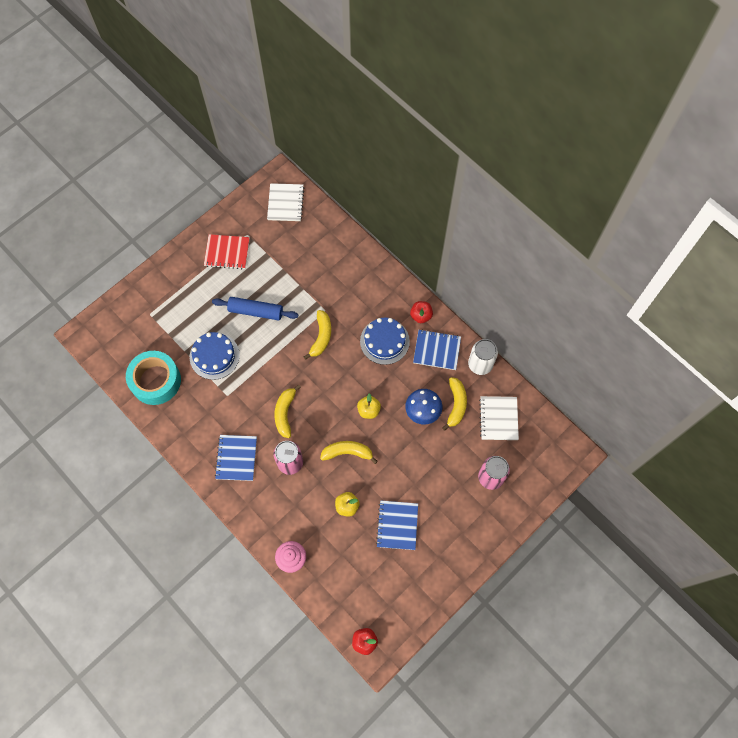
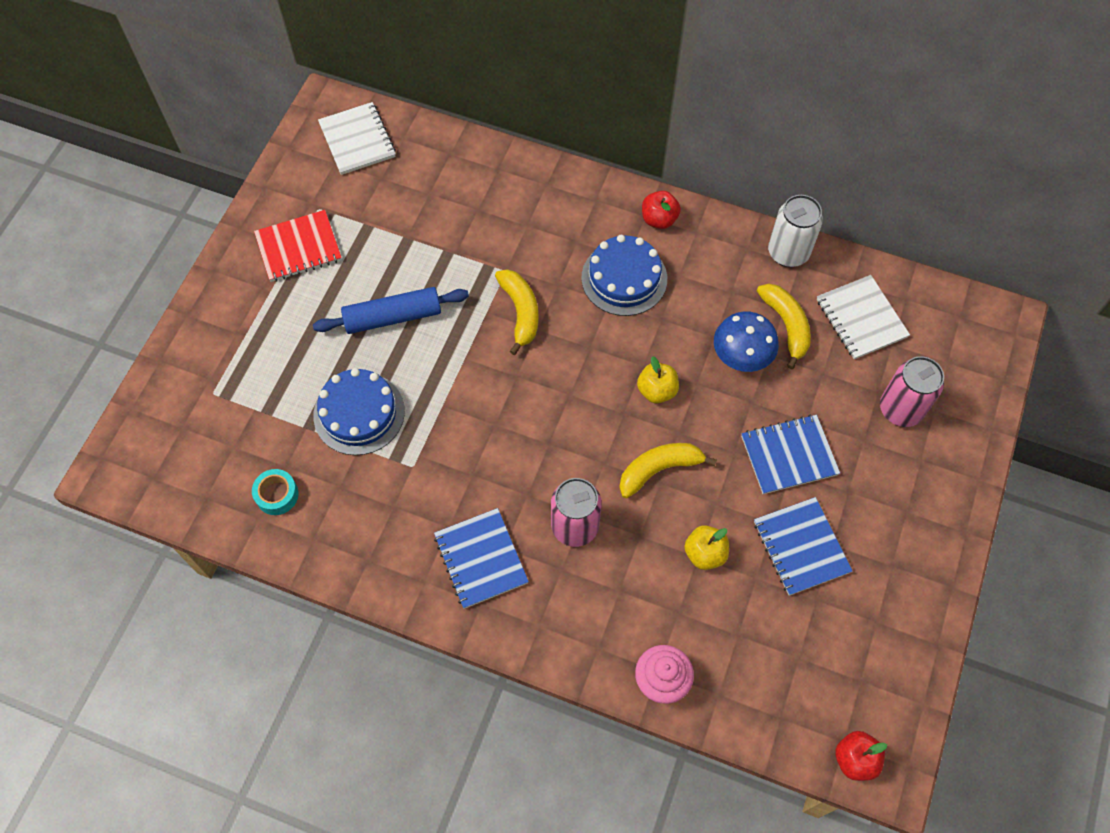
camera: 25 degrees left, 5 degrees down
turquoise tape [126,351,181,405] -> turquoise tape [252,469,299,515], size x0.46
yellow banana [274,384,301,438] -> none
blue notebook [413,329,461,370] -> blue notebook moved to [741,415,840,494]

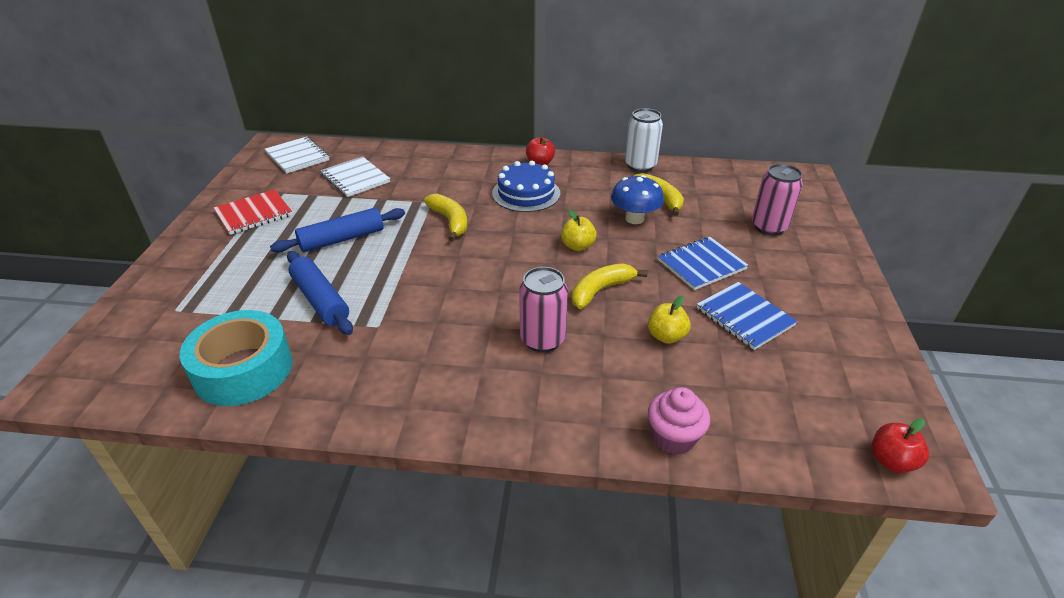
camera: 15 degrees left, 25 degrees down
turquoise tape [252,469,299,515] -> turquoise tape [180,310,292,406], size x2.19
blue cake [313,368,405,455] -> blue rolling pin [287,251,353,335]
blue notebook [434,508,529,609] -> none
white notebook [817,275,910,359] -> white notebook moved to [320,157,390,197]

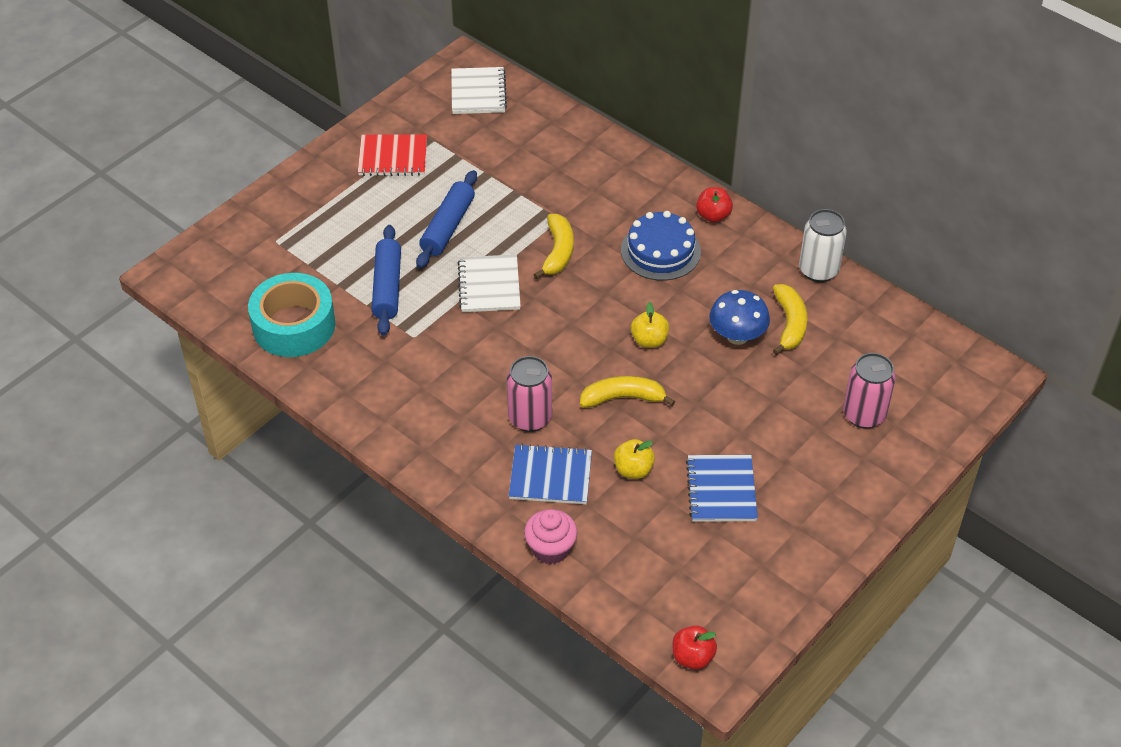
camera: 35 degrees right, 10 degrees up
blue rolling pin [270,208,405,252] -> blue rolling pin turned 75 degrees counterclockwise [416,170,477,269]
white notebook [320,157,390,197] -> white notebook moved to [457,254,521,312]
blue notebook [658,237,749,290] -> blue notebook moved to [509,444,592,504]

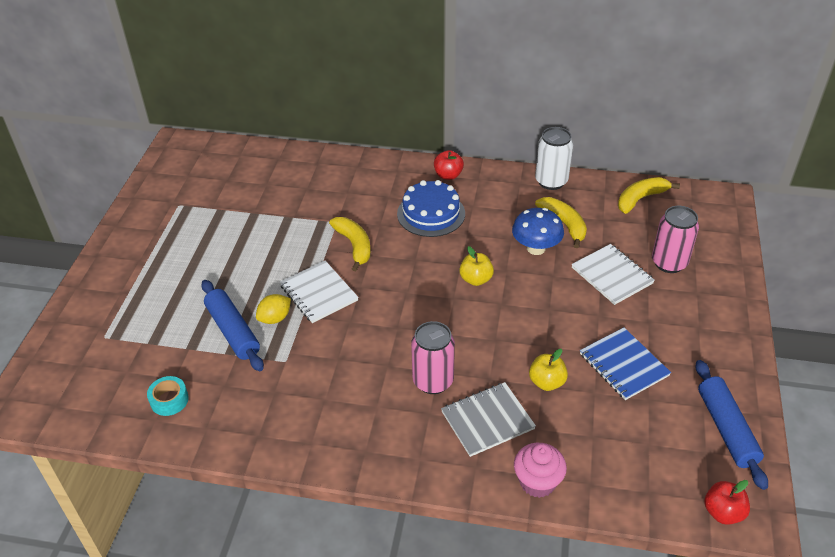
camera: 30 degrees left, 5 degrees down
turquoise tape [248,273,335,357] -> turquoise tape [147,376,189,416], size x0.46
red notebook [358,134,427,176] -> none
blue rolling pin [416,170,477,269] -> blue rolling pin moved to [695,360,768,490]
white notebook [451,67,507,114] -> white notebook moved to [572,244,655,305]
blue notebook [509,444,592,504] -> grey notebook [441,382,536,457]
yellow banana [580,376,676,408] -> yellow banana moved to [618,177,680,214]
none -> yellow lemon [256,294,291,324]

